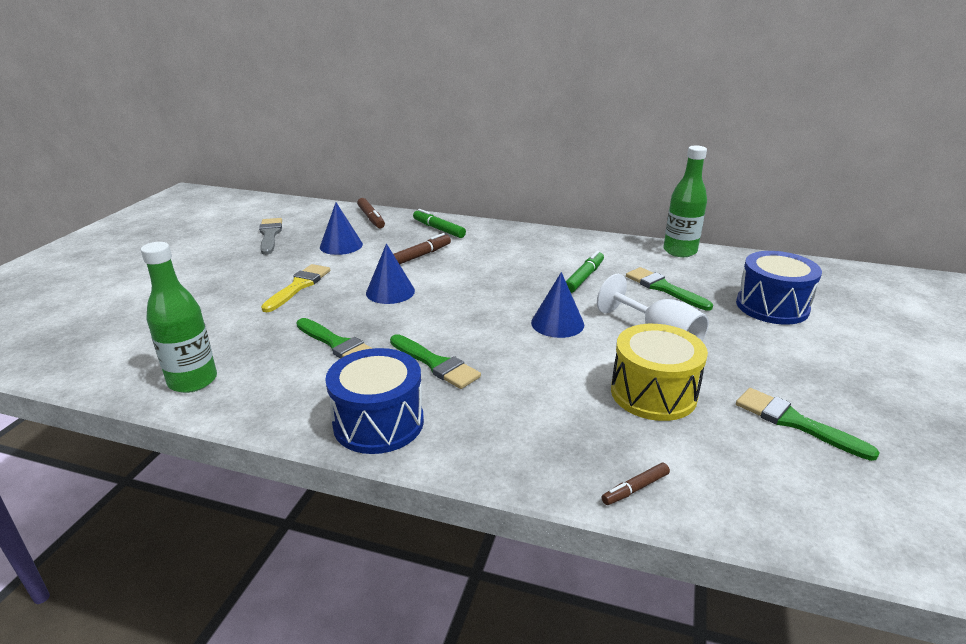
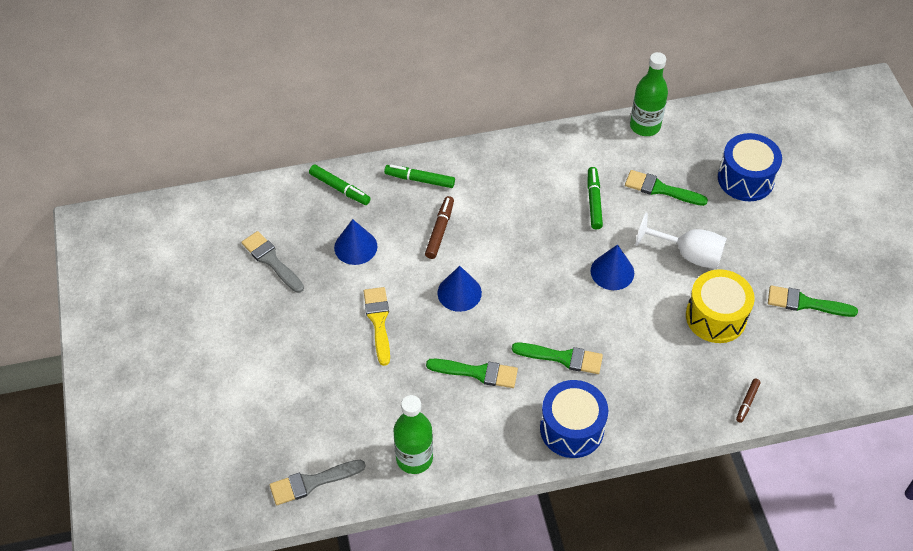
camera: 30 degrees left, 25 degrees up
brown marker [357,198,385,228] -> green marker [309,164,371,205]
none -> grey brush [270,460,366,505]

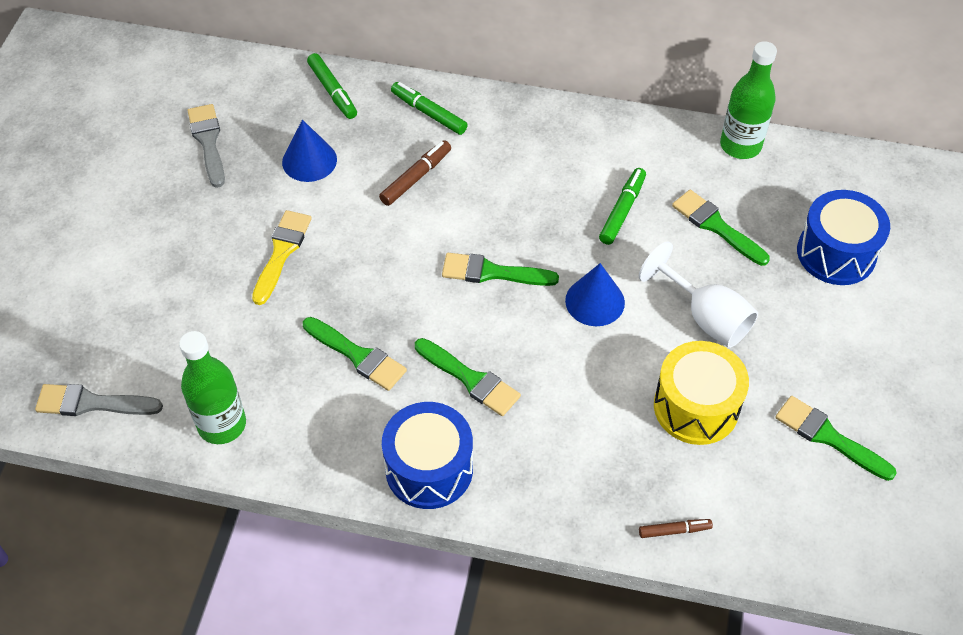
camera: 25 degrees right, 0 degrees up
blue cone [437,266,482,312] -> none
brown marker [736,379,761,423] -> brown marker turned 150 degrees counterclockwise [639,519,713,538]
none -> green brush [442,253,559,286]

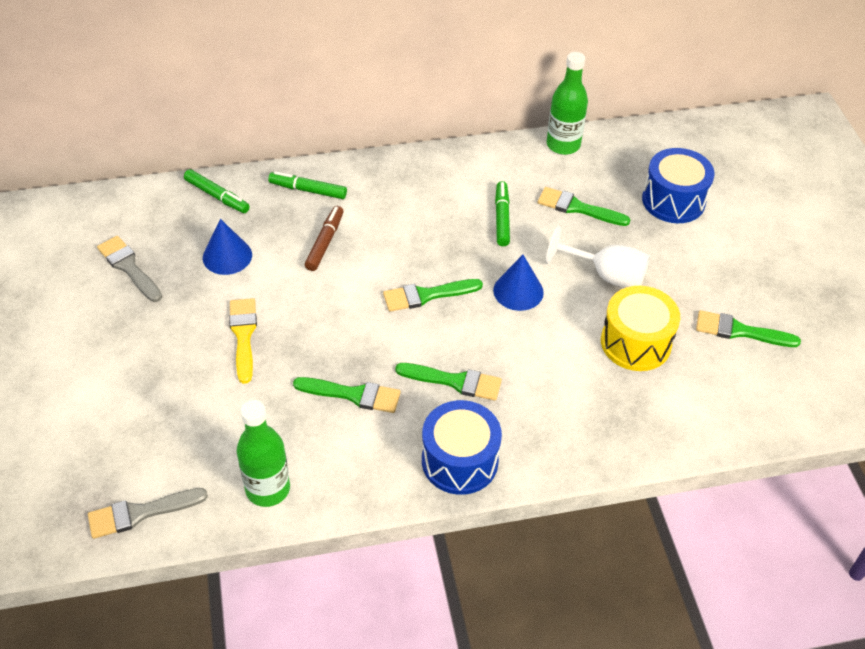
camera: 25 degrees left, 5 degrees down
brown marker [639,519,713,538] -> none

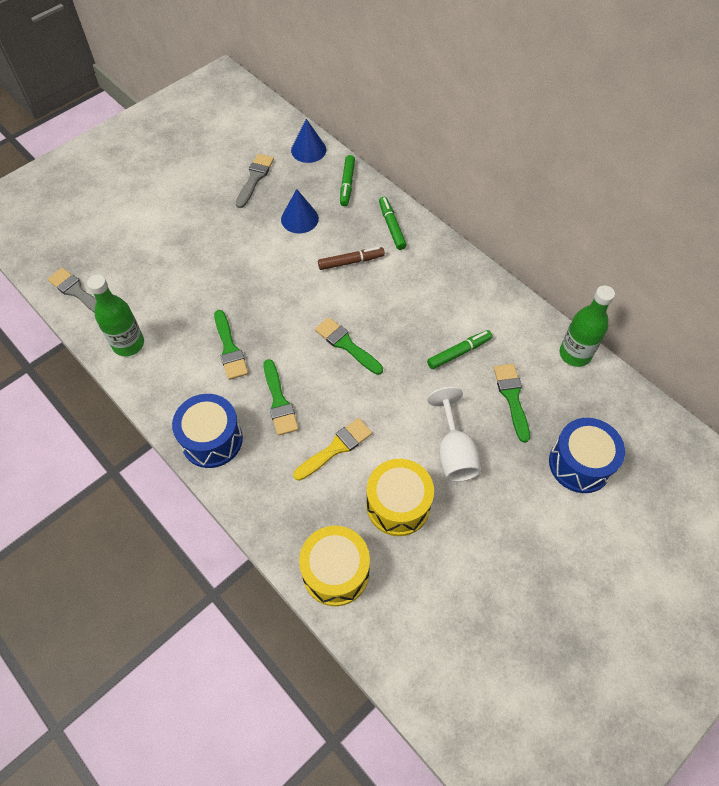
camera: 60 degrees right, 10 degrees up
yellow brush [229,298,257,384] -> yellow brush moved to [293,418,372,481]
blue cone [493,255,544,311] -> blue cone moved to [291,119,326,163]
green brush [696,310,801,347] -> none
none -> yellow drum [299,526,370,606]

